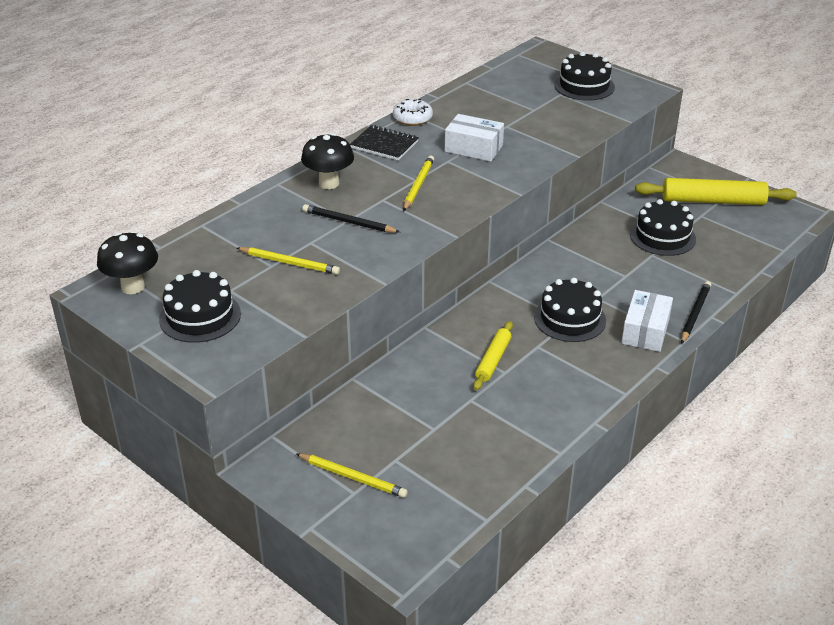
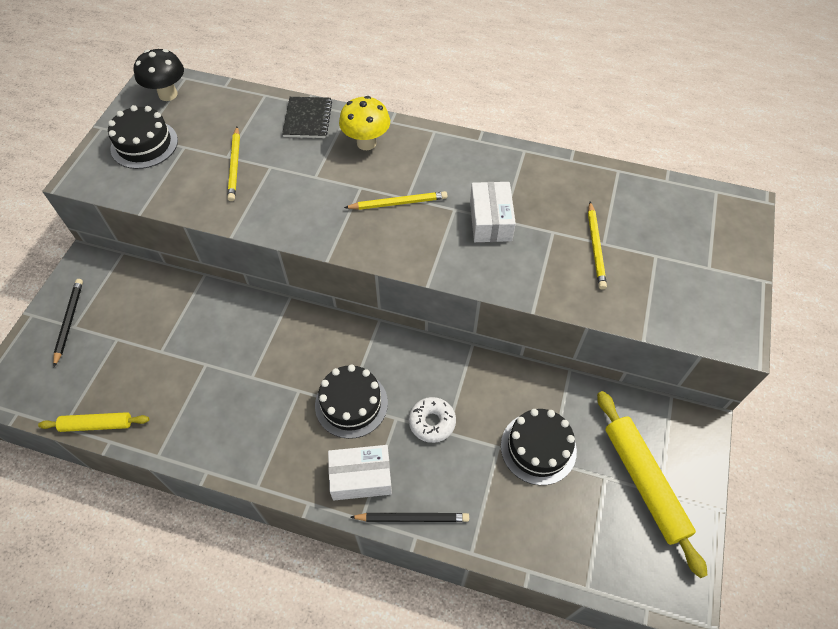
camera: 65 degrees right, 20 degrees up
yellow pencil [296,453,408,498] -> yellow pencil moved to [588,202,607,290]
black mushroom [301,133,354,189] -> yellow mushroom [339,96,390,150]
black pencil [302,204,400,233] -> black pencil moved to [53,279,83,367]
black notebook [350,125,419,161] -> black notebook moved to [282,97,332,138]
white donut [393,99,433,126] -> white donut moved to [409,397,456,443]
yellow rolling pin [473,321,513,390] -> yellow rolling pin moved to [38,412,149,432]
black cake [554,52,615,101] -> none

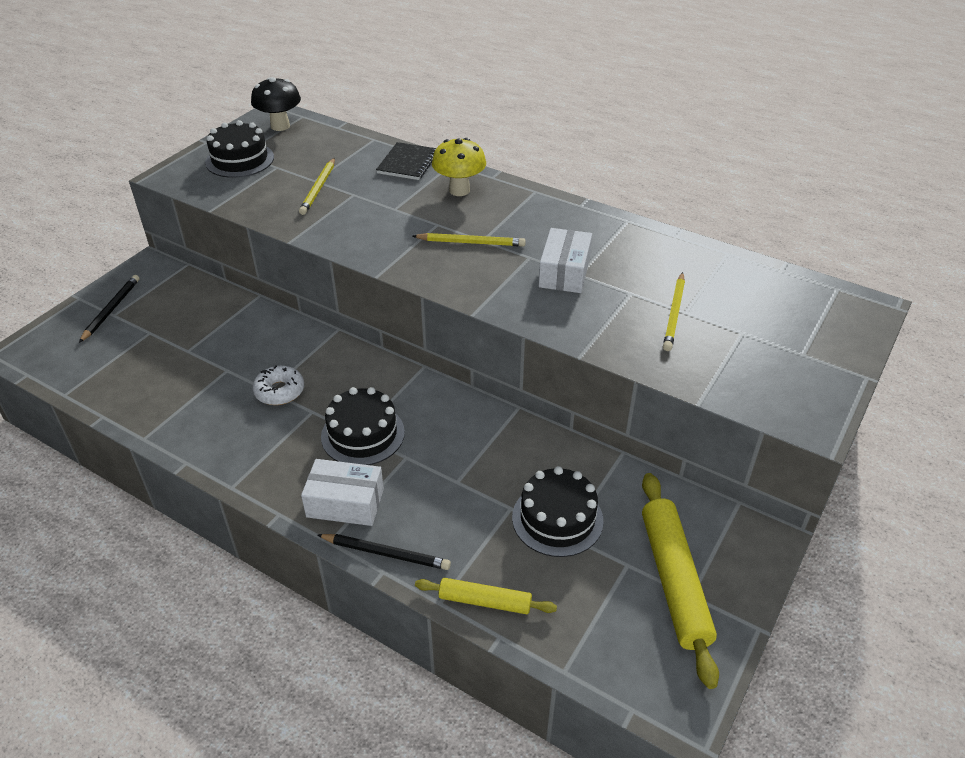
camera: 15 degrees right, 15 degrees down
yellow rolling pin [38,412,149,432] -> yellow rolling pin moved to [415,578,557,614]
white donut [409,397,456,443] -> white donut moved to [253,365,304,405]

